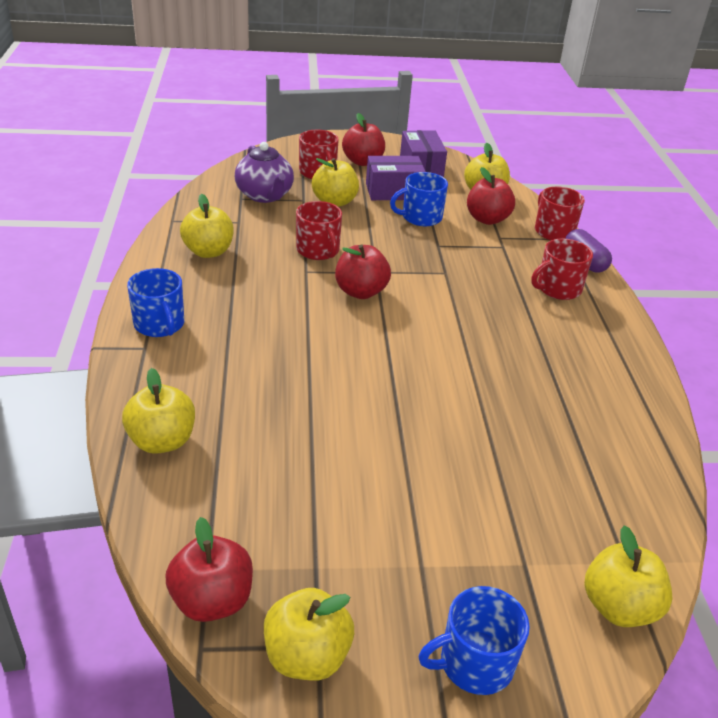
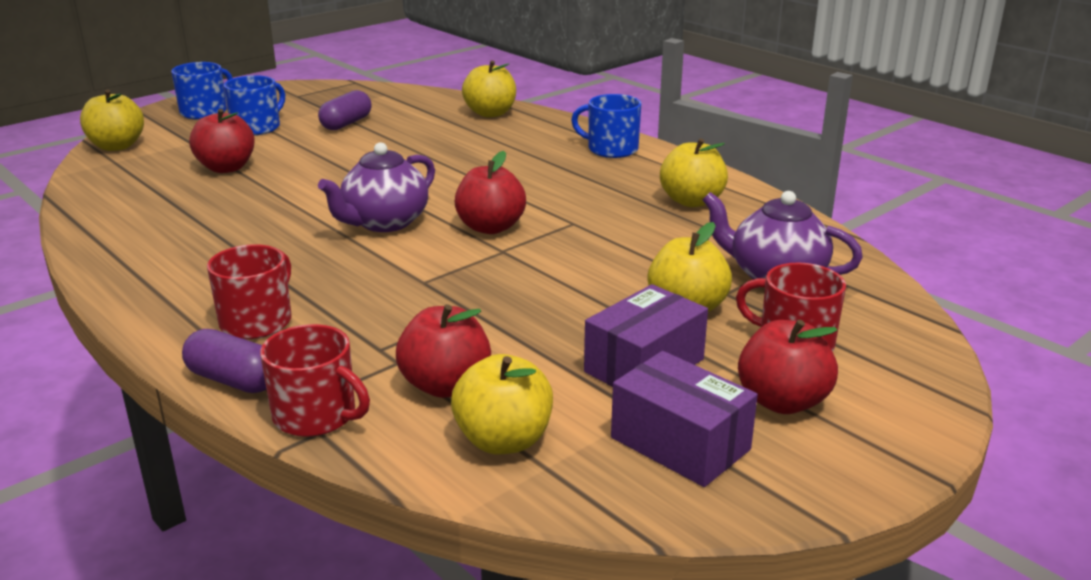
camera: 145 degrees right, 10 degrees down
red apple [166,517,253,622] -> red apple moved to [189,109,255,173]
yellow apple [264,588,354,681] -> none
red mug [296,201,342,260] -> none
blue mug [390,172,448,226] -> blue mug moved to [224,75,285,136]
none -> purple capsule [318,90,372,130]
none -> purple teapot [318,142,435,232]

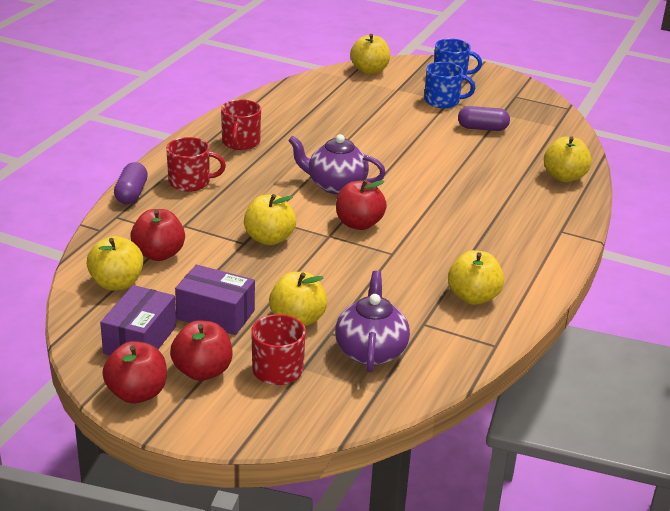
camera: 65 degrees right, 5 degrees up
red apple [189,109,255,173] -> red apple moved to [102,341,167,404]
red mug [260,324,370,437] -> red mug moved to [221,99,261,150]
blue mug [571,94,641,158] -> none
none -> yellow apple [244,194,296,245]

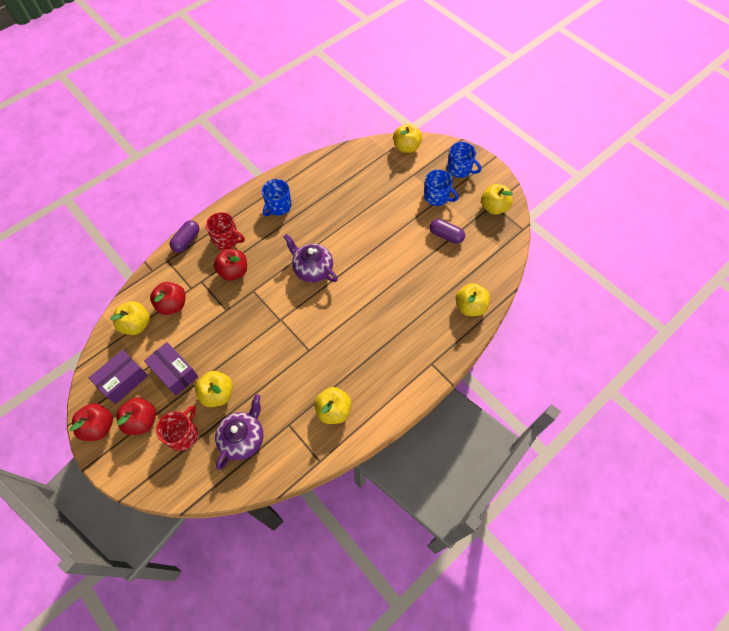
camera: 25 degrees right, 30 degrees up
red mug [221,99,261,150] -> blue mug [262,179,292,216]
yellow apple [244,194,296,245] -> yellow apple moved to [481,184,513,215]
red apple [336,180,387,230] -> red apple moved to [214,249,247,281]

